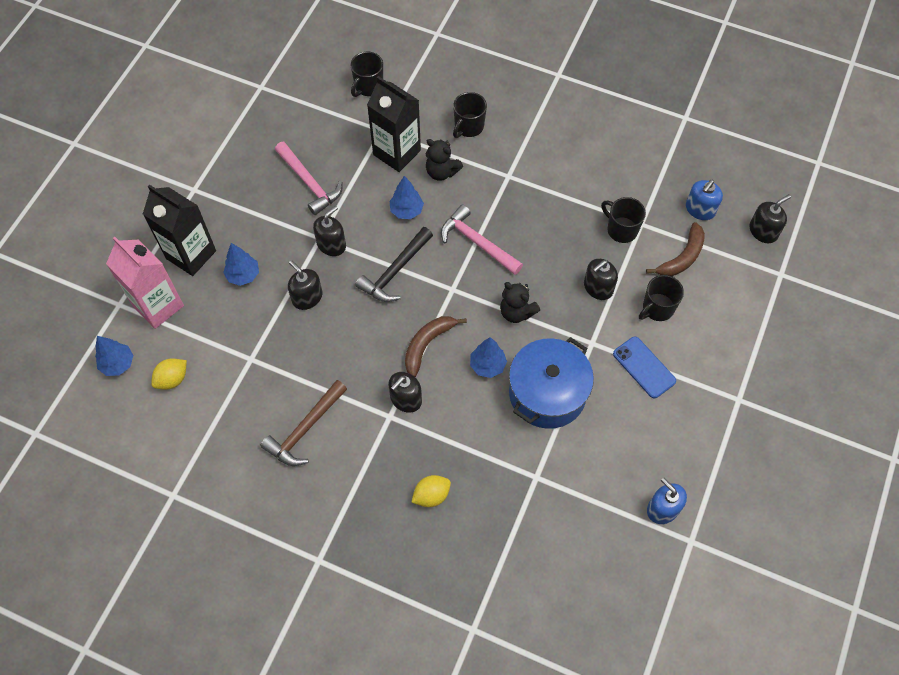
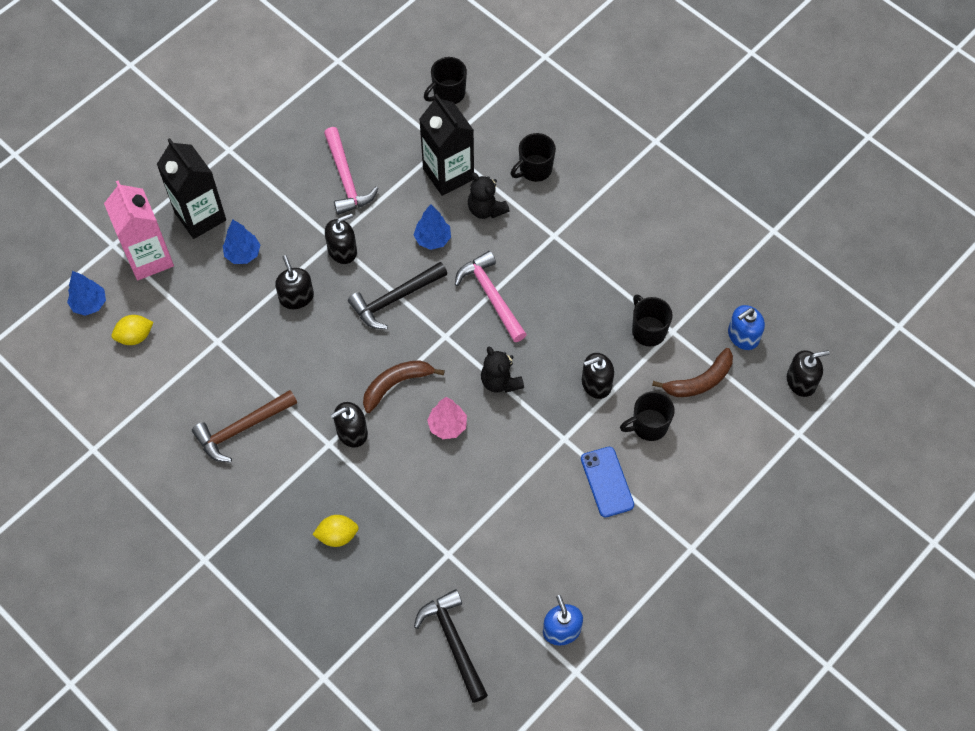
camera: 20 degrees right, 0 degrees up
blue tree [470,337,507,378] -> pink tree [427,397,467,439]
blue pot [509,337,594,429] -> none
none -> black hammer [414,589,488,703]

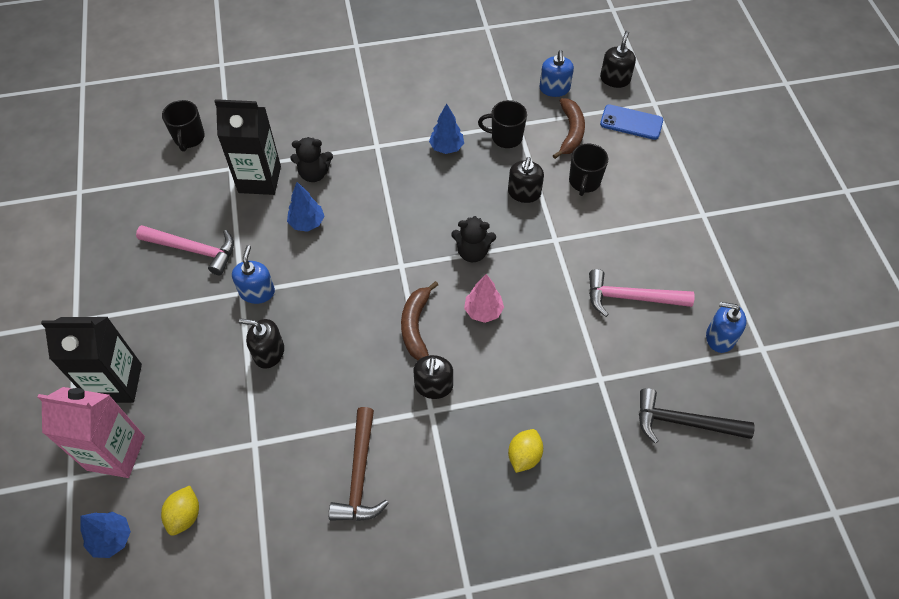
camera: 55 degrees left, 5 degrees down
blue tree [223,220,260,264] -> blue tree moved to [429,104,464,154]
black soap dispenser [325,213,357,264] -> blue soap dispenser [232,245,275,304]
black hammer [348,262,447,329] -> none
pink hammer [455,251,527,342] -> pink hammer moved to [589,269,695,317]
black mug [511,133,556,182] -> none
blue phone [581,446,634,517] -> blue phone moved to [600,104,663,140]

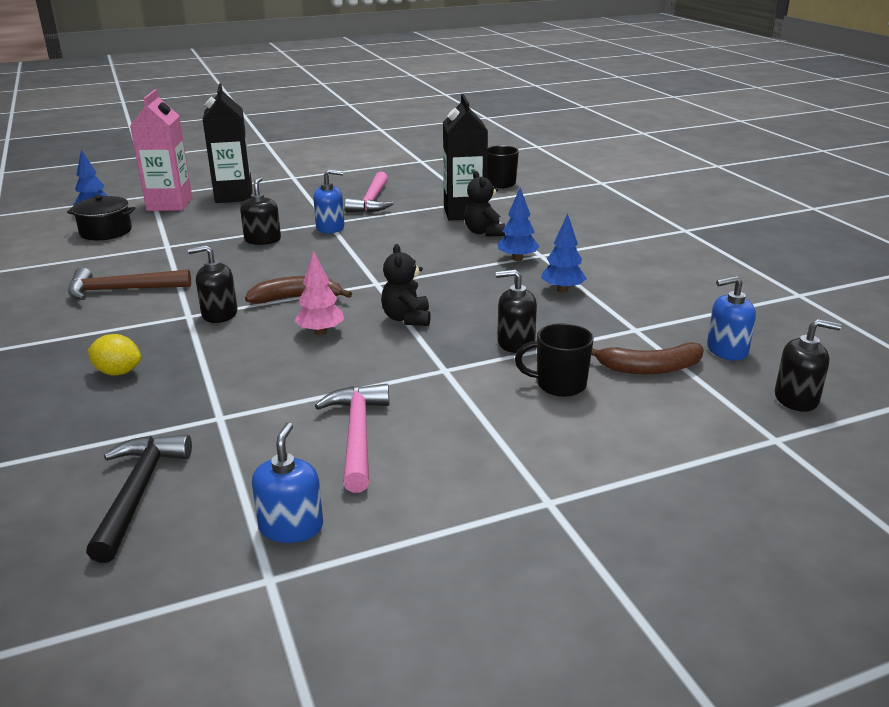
camera: 80 degrees right, 30 degrees down
yellow lemon [161,486,199,536] -> black pot [67,195,135,240]
blue tree [287,182,324,232] -> blue tree moved to [498,188,539,261]
black mug [478,100,527,148] -> none
blue phone [600,104,663,140] -> none

